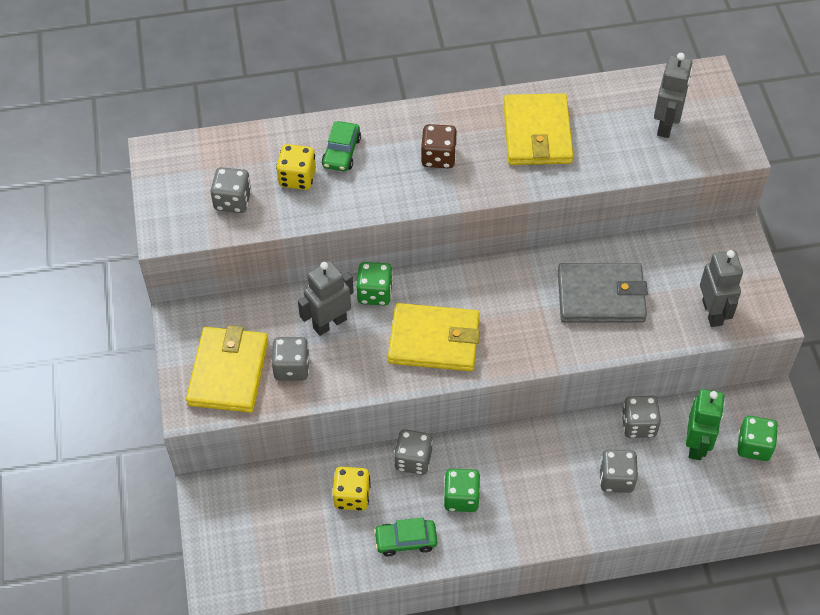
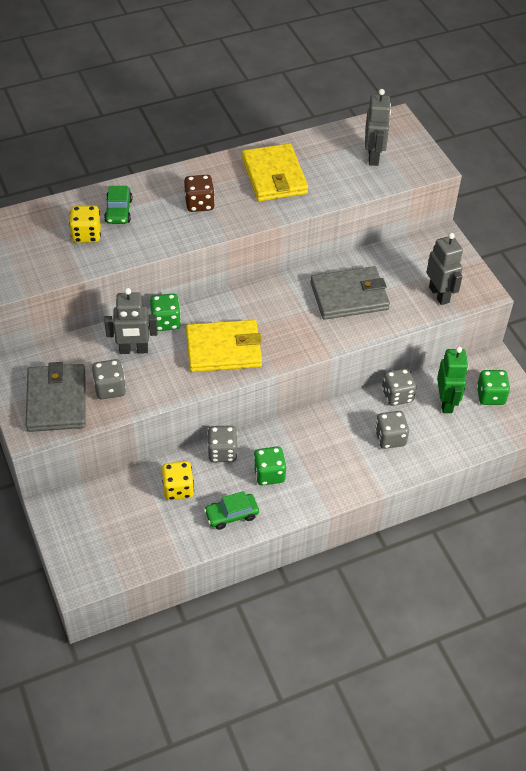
camera: 15 degrees left, 5 degrees down
yellow wallet [186,325,268,413] -> grey wallet [26,362,86,432]
grey dice [210,167,252,213] -> none
grey robot [298,261,354,336] -> grey robot turned 135 degrees counterclockwise [104,288,158,354]

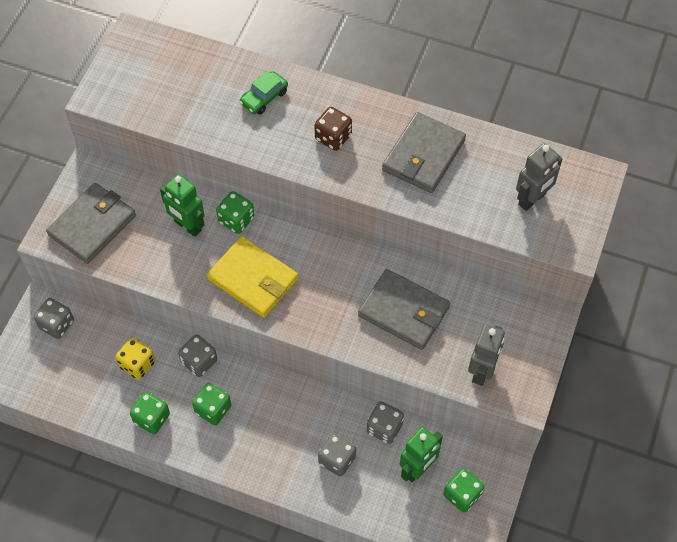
camera: 45 degrees right, 10 degrees up
yellow dice [69,206,101,243] -> none
grey dice [92,359,126,399] -> grey dice moved to [34,298,74,339]
grey robot [104,288,158,354] -> green robot [160,174,205,237]
green car [204,491,259,530] -> green dice [130,392,170,434]
yellow wallet [242,143,308,201] -> grey wallet [382,112,466,193]

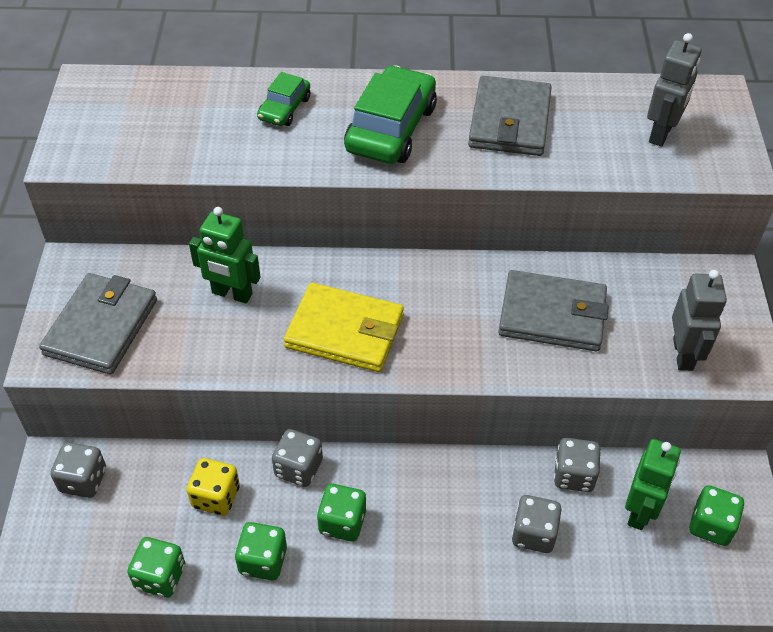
camera: 20 degrees left, 10 degrees down
green dice [216,191,254,234] -> green dice moved to [127,537,185,598]
brown dice [314,107,352,151] -> green car [344,65,437,164]

